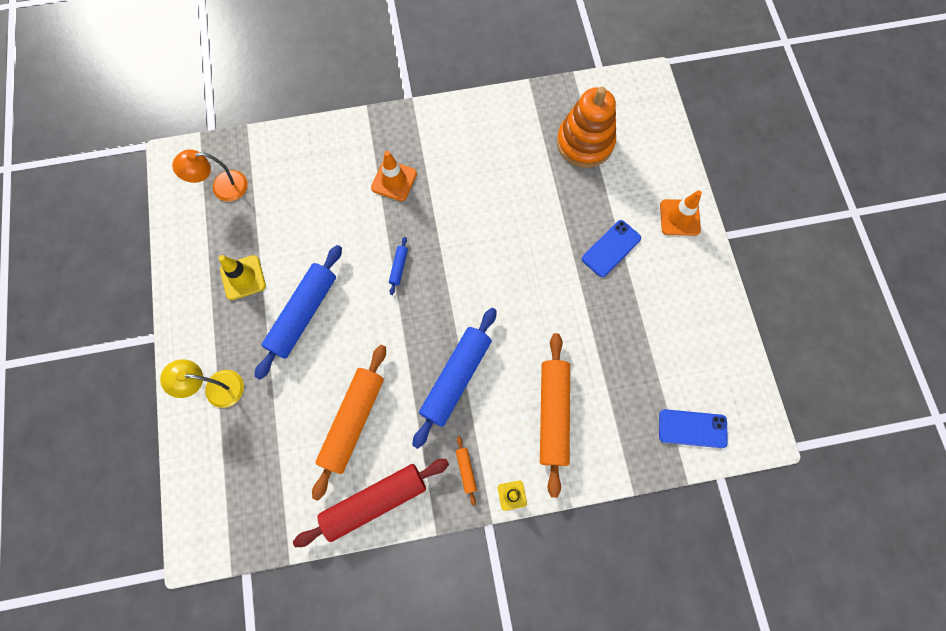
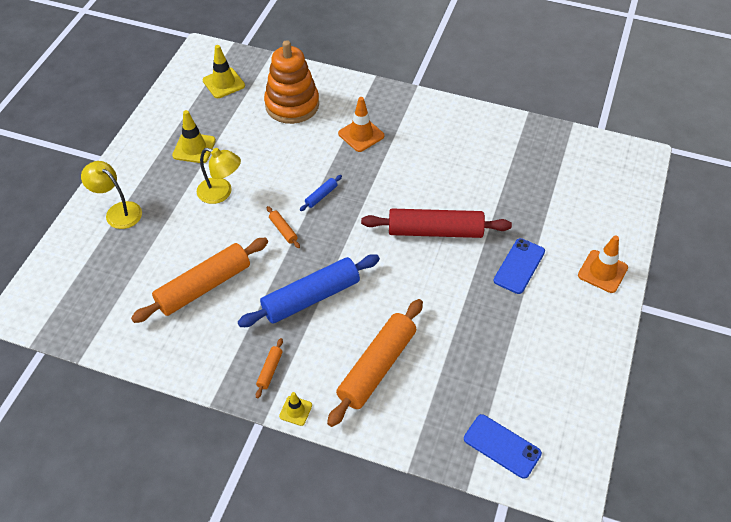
camera: 30 degrees right, 20 degrees down
orange lamp [172,149,248,201] -> yellow traffic cone [203,45,245,98]
blue rolling pin [255,245,342,380] -> yellow lamp [197,148,241,204]
red rolling pin [293,459,449,547] -> red rolling pin moved to [361,209,512,238]
orange stacking toy [557,87,616,168] -> orange stacking toy moved to [264,40,319,124]
blue phone [582,220,641,277] -> blue phone turned 45 degrees counterclockwise [493,238,545,294]
none -> orange rolling pin [267,206,300,248]

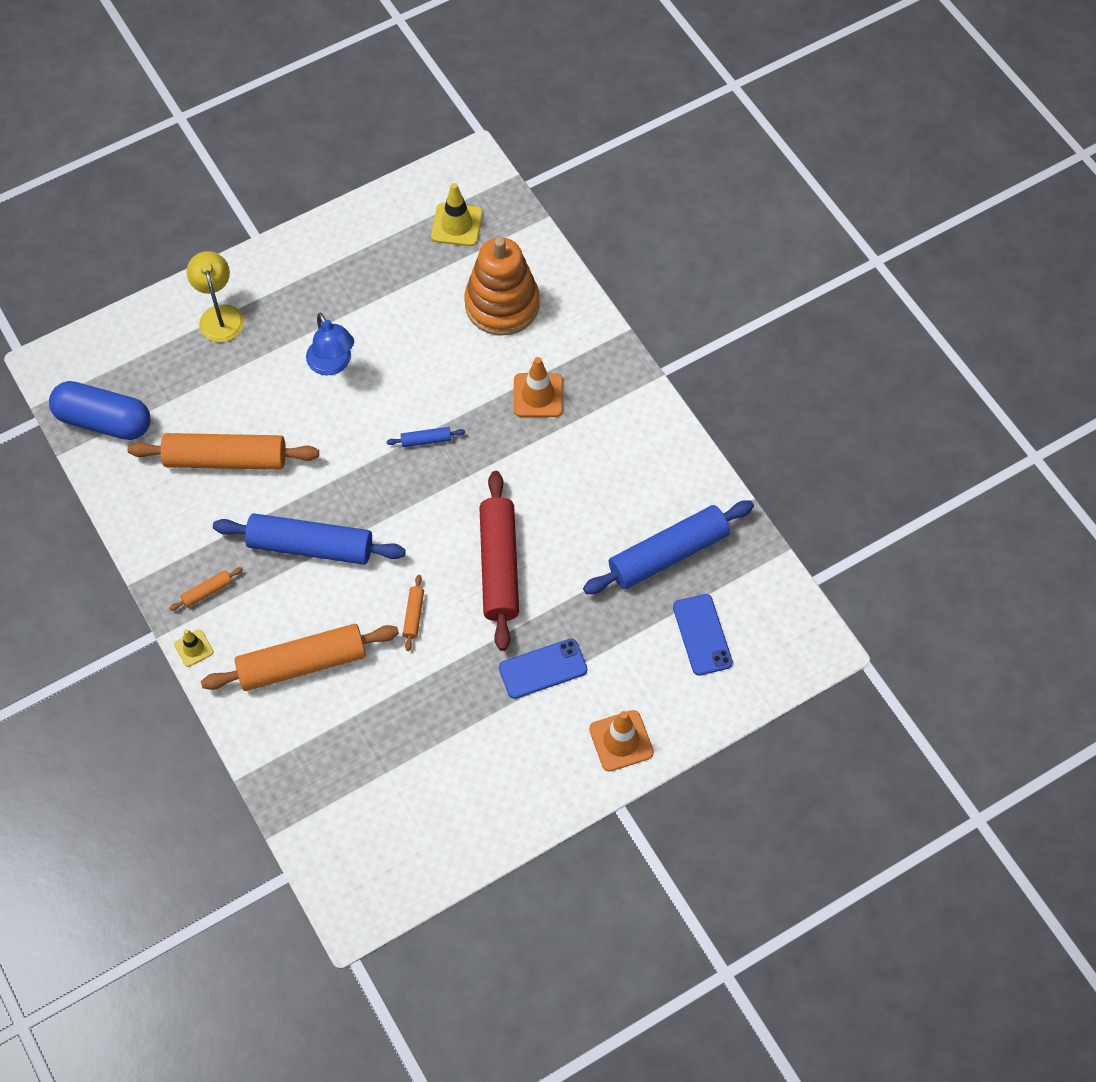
camera: 40 degrees right, 10 degrees up
yellow traffic cone [172,110,216,163] -> none
yellow lamp [197,148,241,204] -> blue lamp [306,313,354,376]
orange rolling pin [267,206,300,248] -> orange rolling pin moved to [403,575,424,651]
red rolling pin [361,209,512,238] -> red rolling pin turned 45 degrees clockwise [479,471,519,651]
blue phone [464,414,542,479] -> blue phone moved to [673,594,733,676]
none -> blue capsule [49,381,150,440]
none -> blue rolling pin [583,500,754,594]

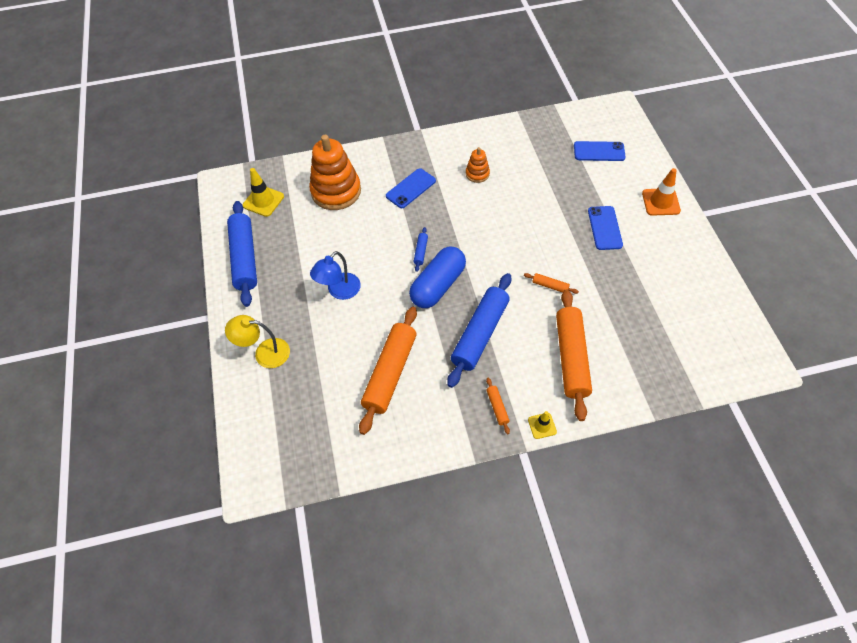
camera: 70 degrees left, 5 degrees down
blue capsule [49,381,150,440] -> blue capsule moved to [409,246,466,308]
blue lamp [306,313,354,376] -> blue lamp turned 135 degrees clockwise [310,251,361,300]
red rolling pin [479,471,519,651] -> none
orange traffic cone [513,357,563,417] -> blue phone [386,168,436,208]
blue rolling pin [583,500,754,594] -> blue rolling pin moved to [227,201,257,307]
none -> orange stacking toy [466,147,490,183]

